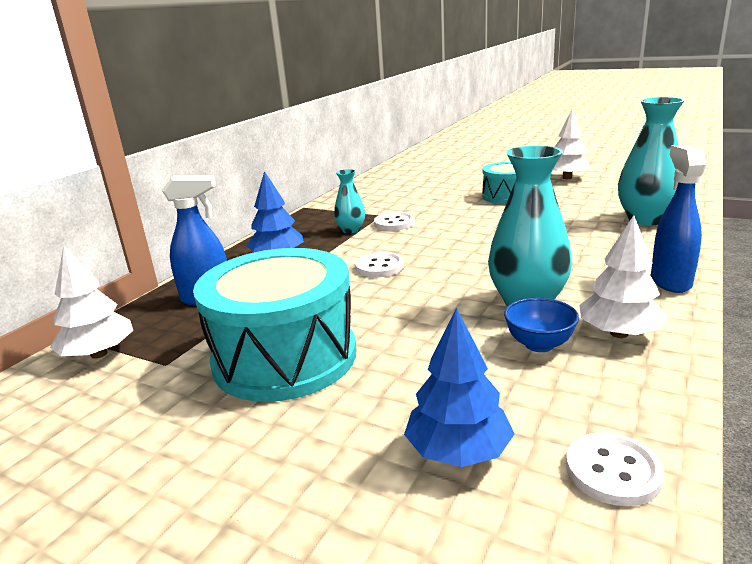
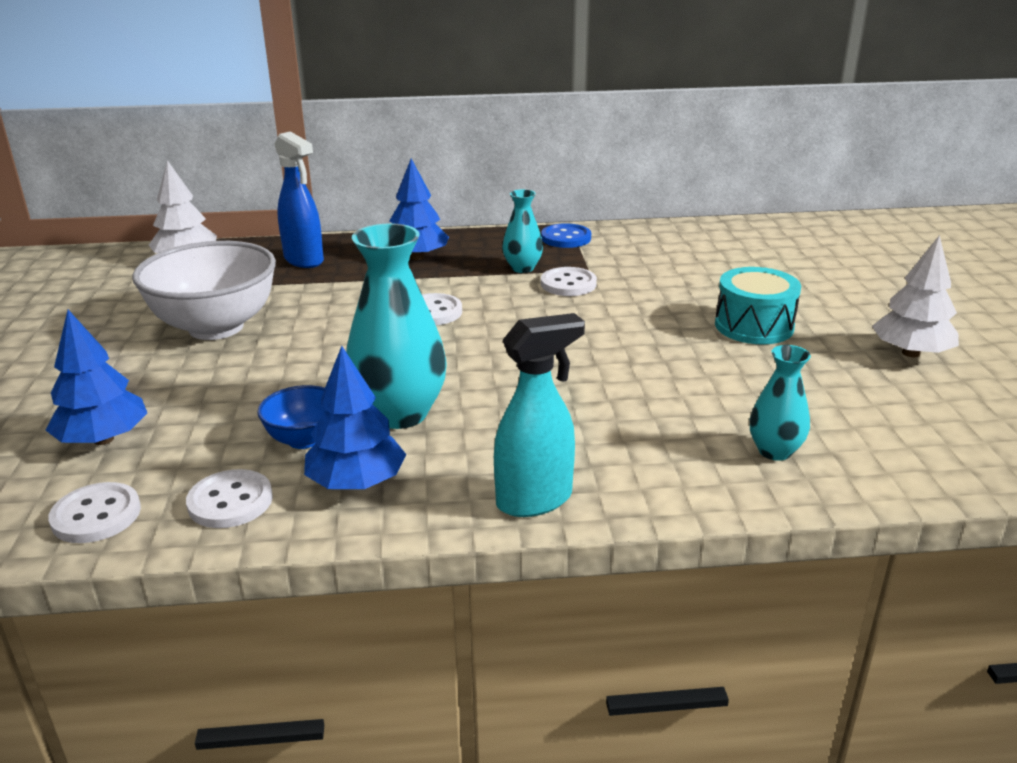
camera: 55 degrees right, 5 degrees up
turquoise drum [193,248,357,402] -> white bowl [132,241,276,340]
white tree [579,215,667,338] -> blue tree [304,346,407,489]
turquoise vase [618,97,685,225] -> turquoise vase [750,345,811,461], size x0.55
blue spray bottle [651,145,706,293] -> turquoise spray bottle [494,313,585,517]
none -> white button [186,469,273,528]
none -> blue button [541,223,591,248]

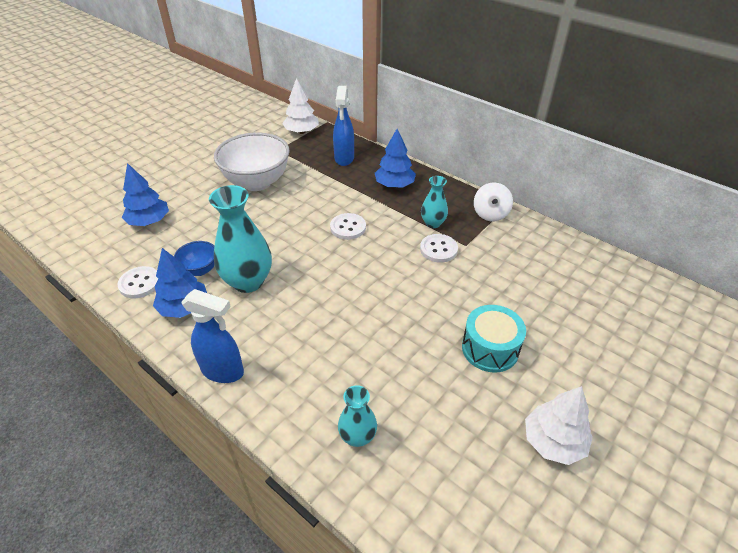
camera: 45 degrees right, 15 degrees up
white button [48,482,141,543] -> none
turquoise spray bottle [494,313,585,517] -> blue spray bottle [181,289,244,383]
blue button [541,223,591,248] -> white spinning top [474,183,513,221]

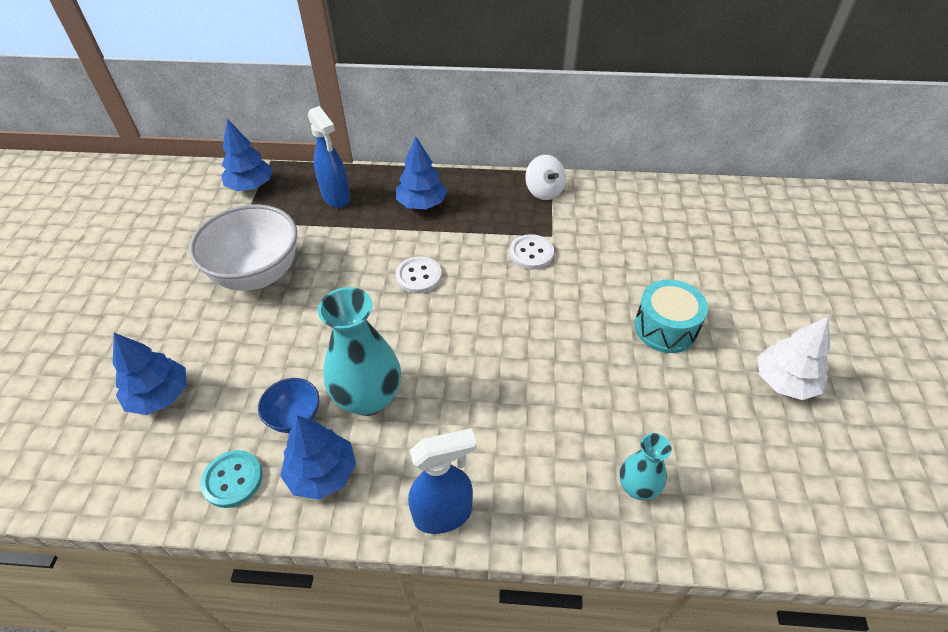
camera: 35 degrees left, 5 degrees up
white button [118,266,158,298] -> turquoise button [200,450,263,508]
white tree [282,78,319,134] -> blue tree [221,119,273,191]
turquoise vase [421,176,448,228] -> none

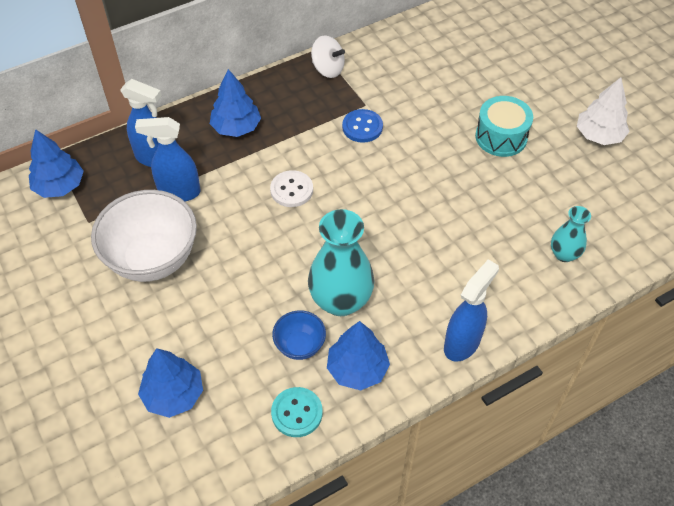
camera: 35 degrees left, 5 degrees up
white button [510,234,554,269] -> blue button [342,109,383,143]
none -> blue spray bottle [135,117,201,201]

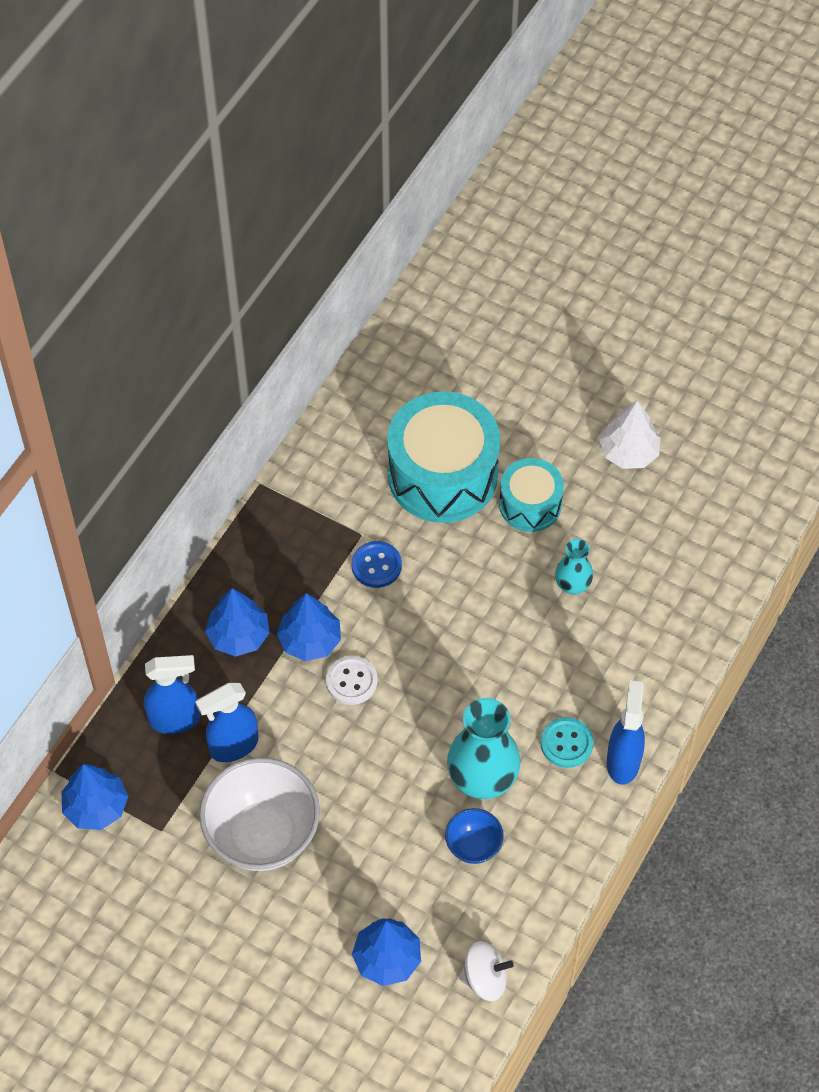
camera: 30 degrees left, 5 degrees up
turquoise button [271,387,323,437] -> turquoise button moved to [540,717,593,768]
white spinning top [311,35,345,78] -> white spinning top moved to [459,941,514,1001]
blue tree [327,321,390,390] -> blue tree moved to [277,593,341,661]
turquoise vase [551,206,591,262] -> turquoise vase moved to [555,539,593,595]
none -> turquoise drum [387,391,500,523]

